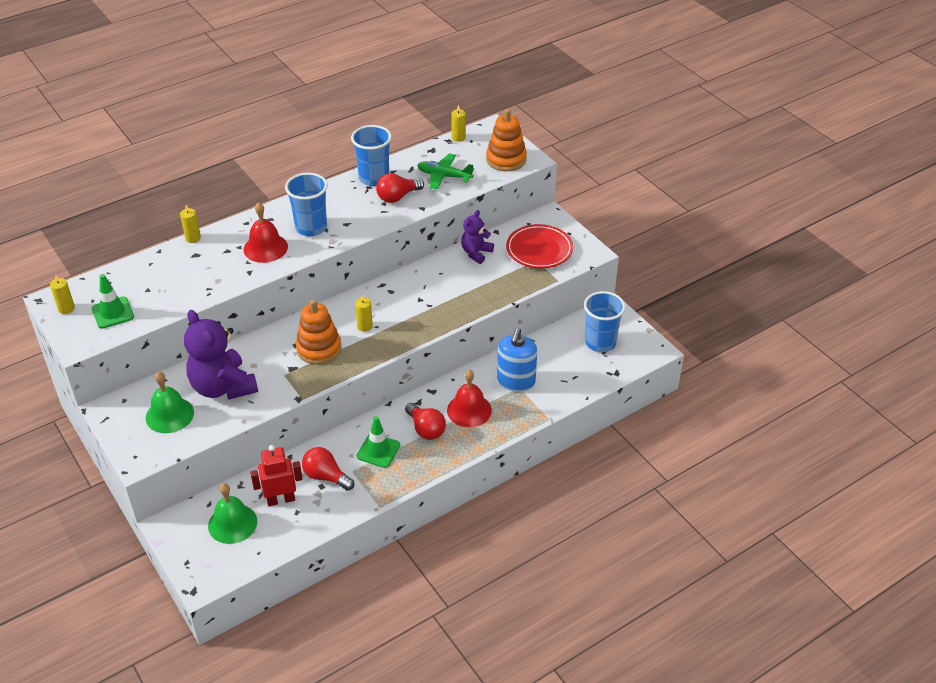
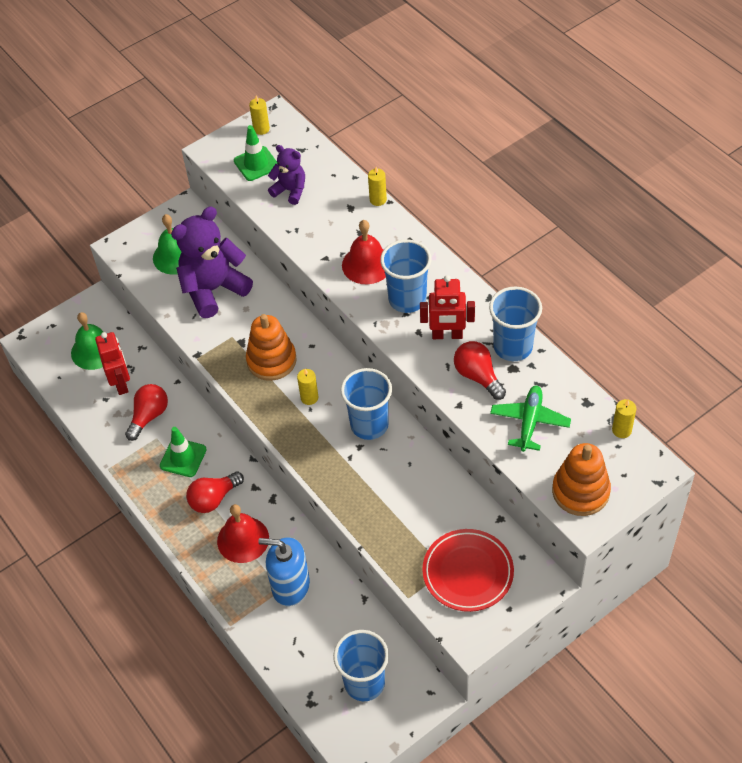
camera: 90 degrees right, 10 degrees up
purple teddy bear [461,210,494,264] -> purple teddy bear moved to [268,145,305,205]
none -> blue cup [341,368,392,440]
none -> red robot [420,275,475,339]

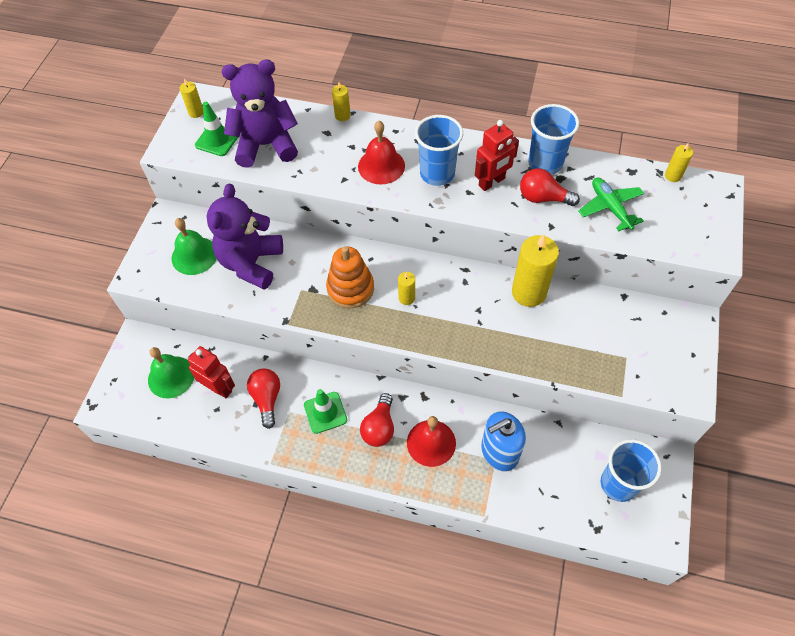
camera: 40 degrees left, 5 degrees up
purple teddy bear [268,145,305,205] -> purple teddy bear [222,60,298,168], size x1.83
blue cup [341,368,392,440] -> none
red plate [422,529,514,612] -> none
orange stacking toy [552,443,611,516] -> none
none -> yellow candle [512,235,559,307]

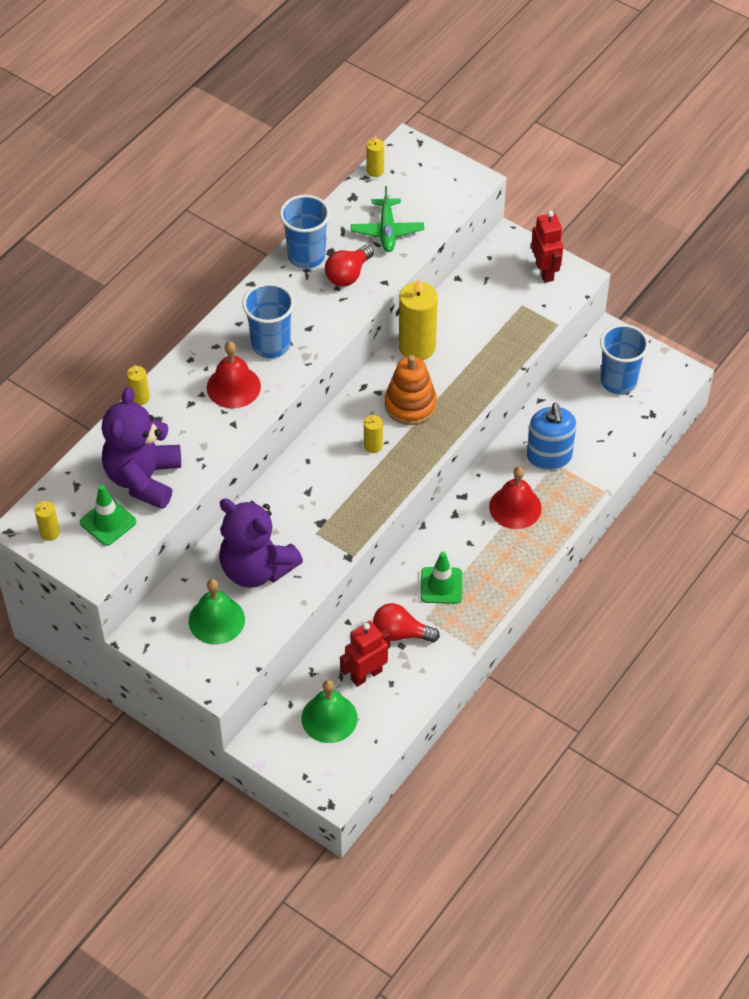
camera: 70 degrees left, 5 degrees down
orange stacking toy [326,246,374,308] -> orange stacking toy moved to [385,355,437,425]
red light bulb [360,393,394,447] -> none
red robot [475,120,519,191] -> red robot moved to [531,211,563,283]
green plane [579,178,644,231] -> green plane turned 90 degrees counterclockwise [351,186,424,252]

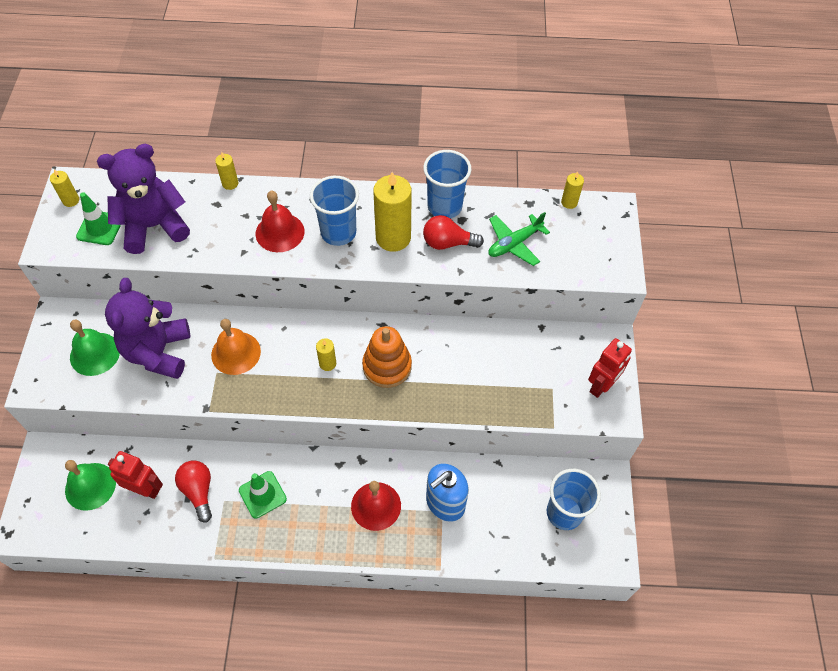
camera: 55 degrees right, 5 degrees up
yellow candle [399,279,438,360] -> yellow candle moved to [373,172,412,252]
none -> orange bell [211,319,261,375]

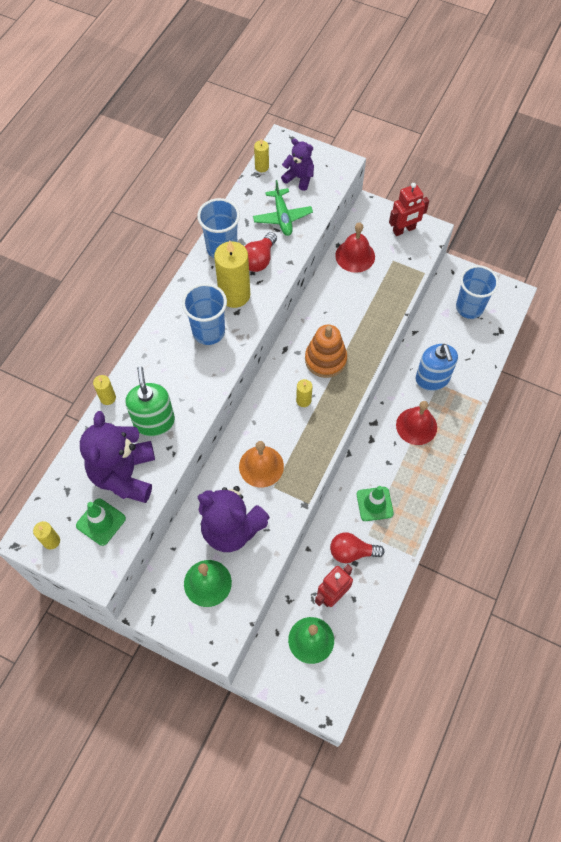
camera: 65 degrees left, 5 degrees up
red bell [256,191,304,252] -> red bell moved to [335,222,375,273]
red robot [588,338,632,398] -> red robot turned 90 degrees clockwise [389,183,429,236]
none -> green soap dispenser [125,366,175,436]
none -> purple teddy bear [281,138,314,191]

